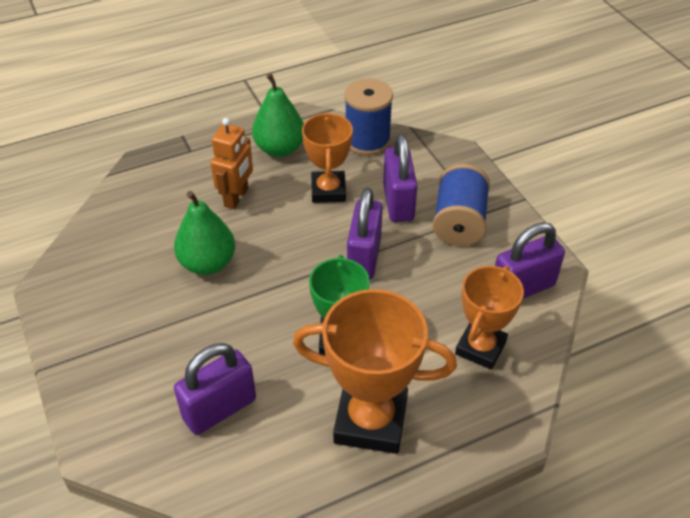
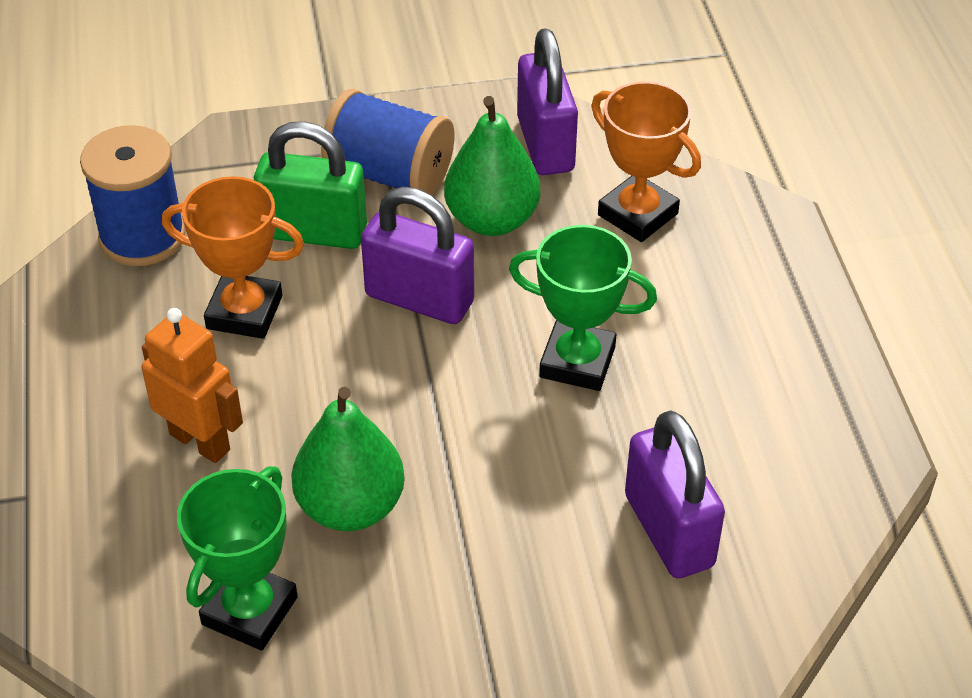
camera: 75 degrees left, 0 degrees up
green pear [252,73,304,157] -> green pear moved to [444,96,540,236]
orange trophy [293,289,457,454] -> none
purple padlock [383,134,417,222] -> green padlock [254,121,367,249]
none -> green trophy [177,466,298,650]

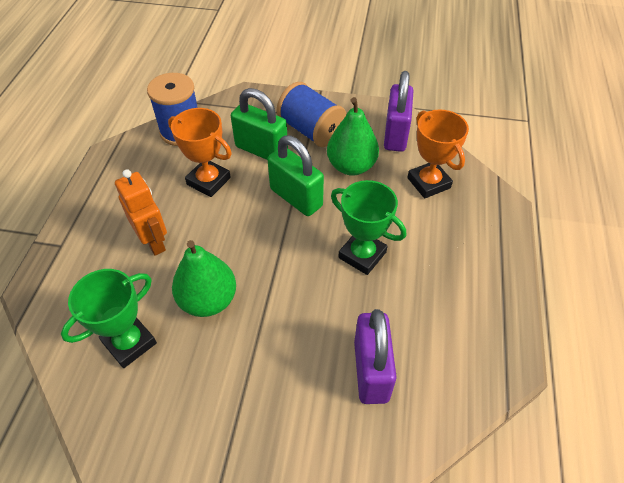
camera: 20 degrees right, 5 degrees up
purple padlock [361,187,474,324] -> green padlock [267,135,324,216]

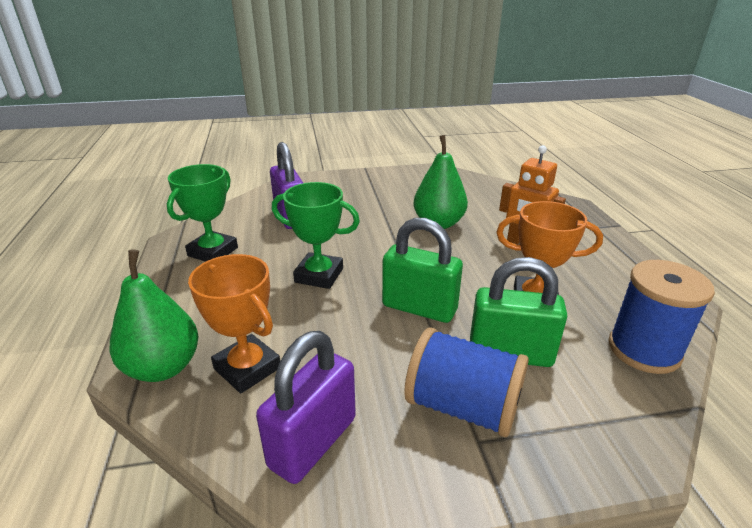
camera: 160 degrees right, 20 degrees down
green trophy [61,269,157,368] -> green trophy moved to [167,164,238,262]
green pear [327,97,379,176] -> green pear moved to [109,249,199,382]
purple padlock [384,71,413,152] -> purple padlock turned 45 degrees clockwise [256,331,356,484]

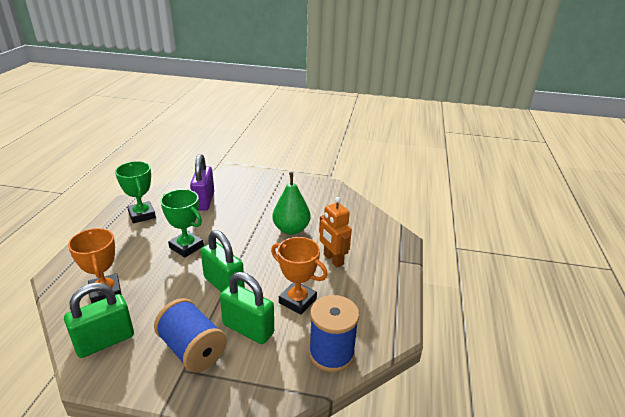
camera: 20 degrees right, 0 degrees up
green pear [109,249,199,382] -> none
green trophy [167,164,238,262] -> green trophy turned 75 degrees counterclockwise [115,161,156,223]
purple padlock [256,331,356,484] -> green padlock [64,283,134,358]

